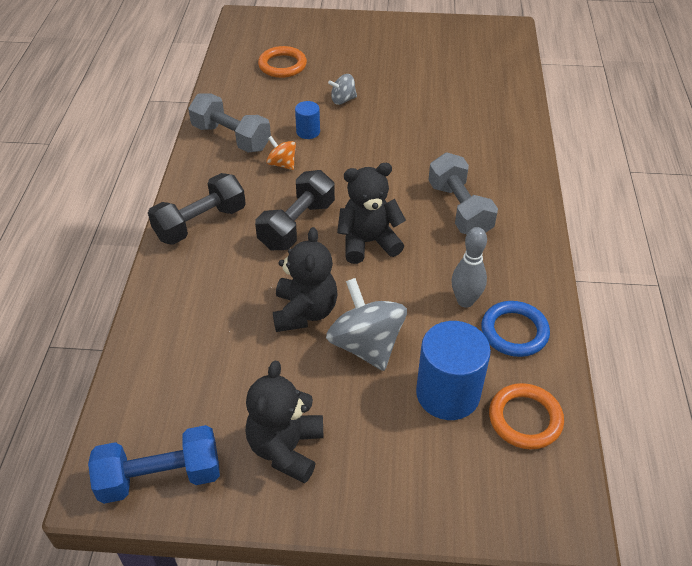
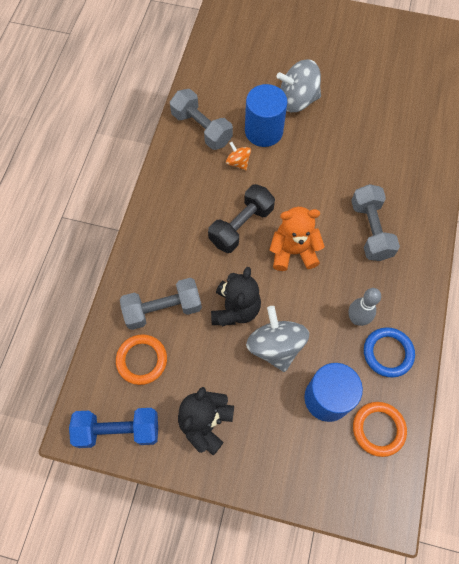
camera: 10 degrees right, 20 degrees up
black dumbbell [148,173,246,245] -> none
orange ring [258,46,307,78] -> orange ring moved to [116,334,167,385]
blue cylinder [295,101,320,139] -> blue cylinder [245,84,288,147], size x1.98
grey spinning top [328,74,357,105] -> grey spinning top [277,59,321,112], size x1.93
black teddy bear [337,163,406,264] -> orange teddy bear [269,207,325,271]
none -> grey dumbbell [120,278,202,330]

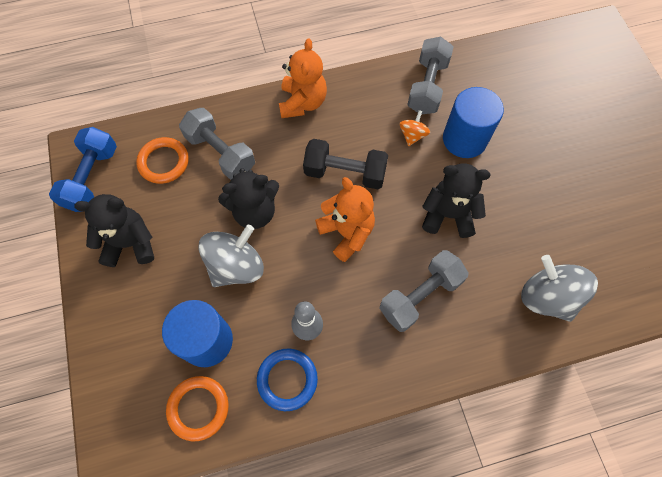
camera: 60 degrees right, 0 degrees up
blue dumbbell [69,408,158,448] -> blue dumbbell turned 45 degrees clockwise [49,127,117,212]
grey spinning top [277,59,321,112] -> grey spinning top moved to [521,255,598,322]
none -> orange teddy bear [279,38,327,118]
none -> black teddy bear [422,164,491,238]

